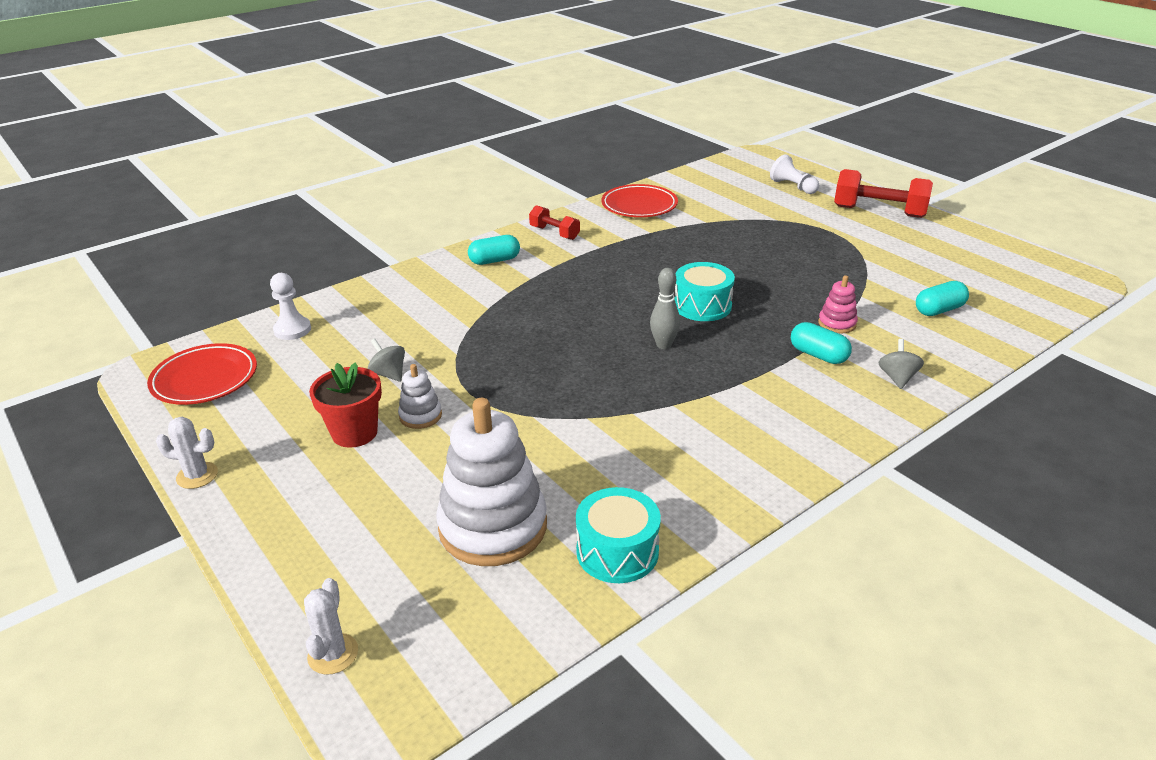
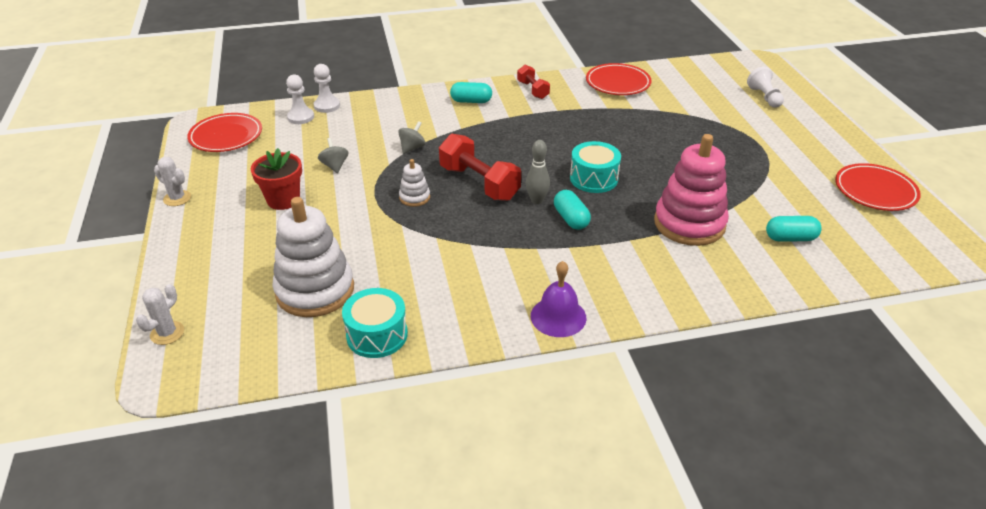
camera: 25 degrees right, 5 degrees up
white stacking toy [398,364,442,429] -> white stacking toy moved to [399,159,430,207]
turquoise capsule [791,322,852,364] -> turquoise capsule moved to [554,190,591,230]
pink stacking toy [818,275,858,333] -> pink stacking toy [654,134,729,246], size x2.18
red dumbbell [834,169,933,218] -> red dumbbell moved to [439,134,521,201]
grey spinning top [878,339,924,389] -> grey spinning top moved to [398,121,425,154]
none -> white pawn [314,64,340,113]
none -> purple bell [531,261,587,337]
none -> red plate [835,163,921,211]

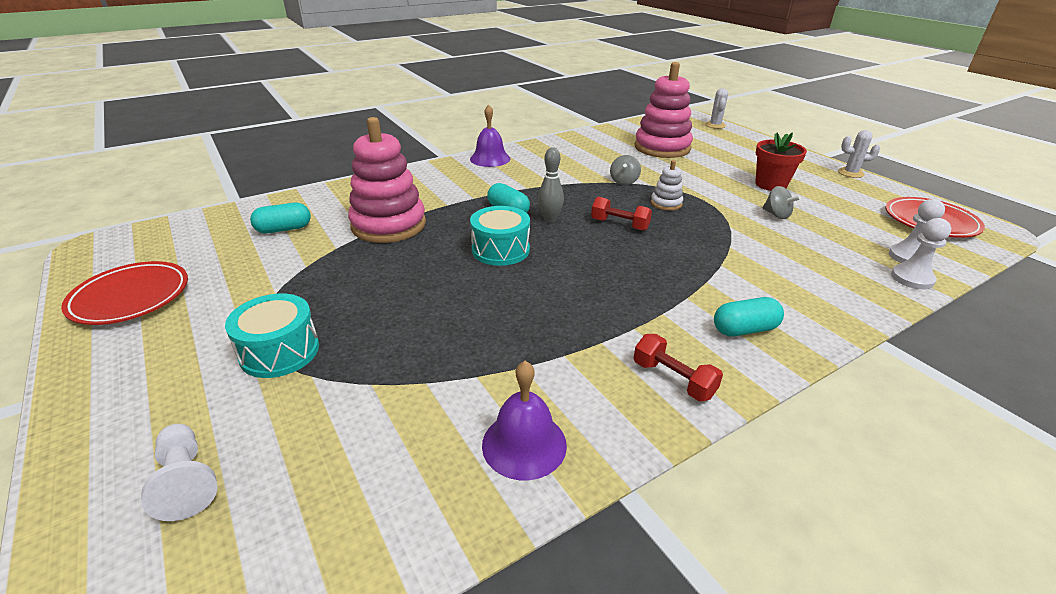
camera: 160 degrees right, 5 degrees down
white stacking toy [272,197,354,317] -> pink stacking toy [635,62,693,158]
turquoise drum [342,288,408,358] -> turquoise drum moved to [225,294,319,378]
grey spinning top [398,121,425,154] -> grey spinning top moved to [610,155,641,185]
red dumbbell [439,134,521,201] -> red dumbbell [591,197,652,231], size x0.57
red plate [586,63,652,95] -> purple bell [482,361,567,480]

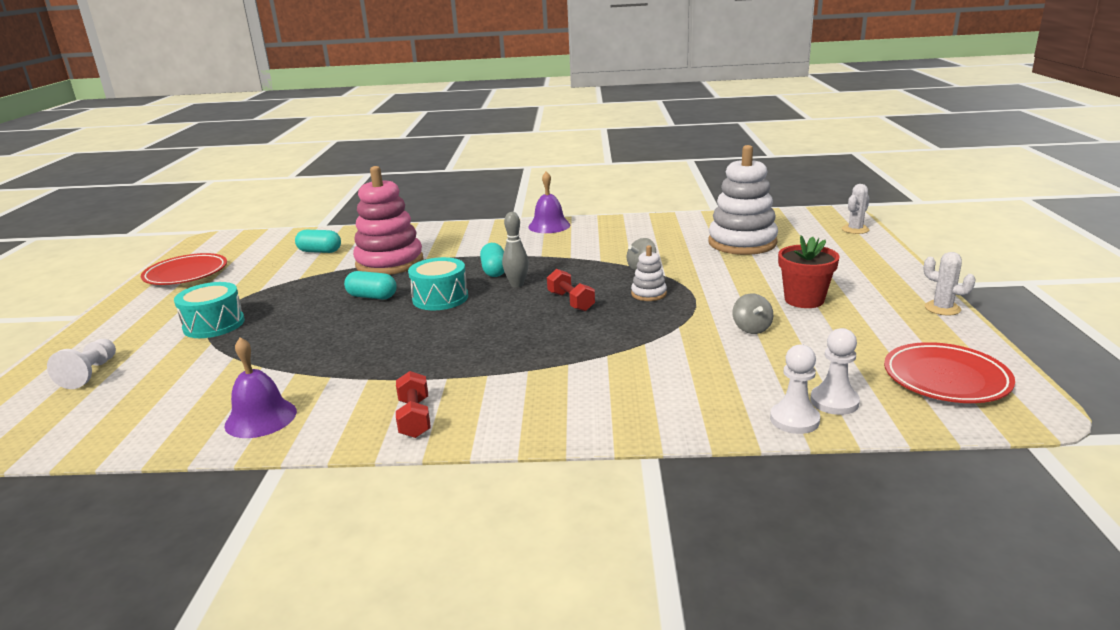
camera: 35 degrees right, 10 degrees down
pink stacking toy [635,62,693,158] -> white stacking toy [708,145,778,255]
turquoise capsule [714,297,784,337] -> turquoise capsule moved to [344,271,397,299]

